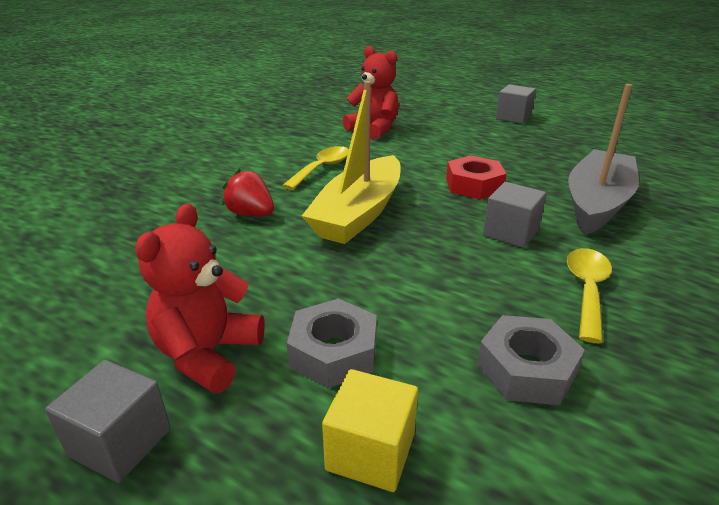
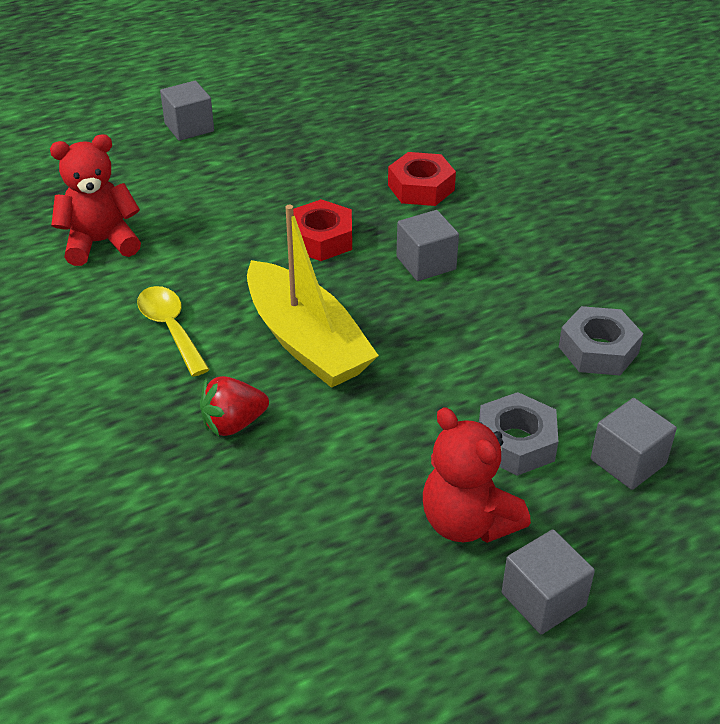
camera: 60 degrees left, 10 degrees up
yellow cube [322,369,418,492] -> grey cube [591,398,677,490]
yellow spoon [567,248,612,344] -> none
grey boat [568,84,639,235] -> red nut [388,152,456,206]

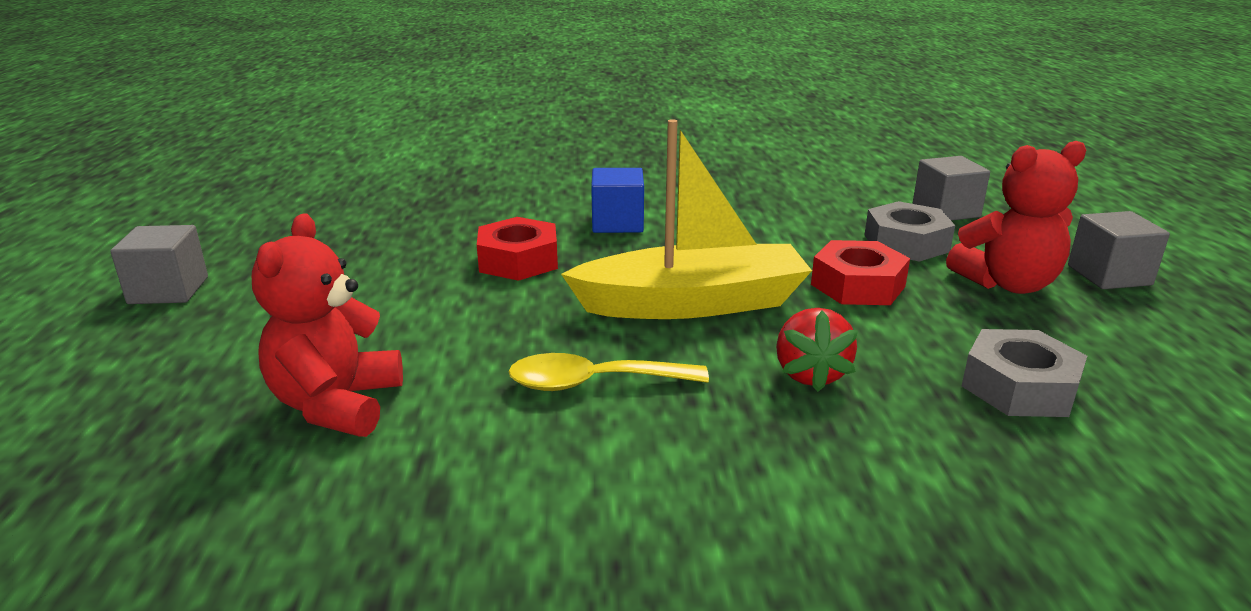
camera: 65 degrees left, 15 degrees down
red nut [388,152,456,206] -> red nut moved to [811,240,910,305]
grey cube [396,210,459,281] -> blue cube [591,168,644,233]
grey nut [559,306,643,376] -> grey nut moved to [962,329,1087,417]

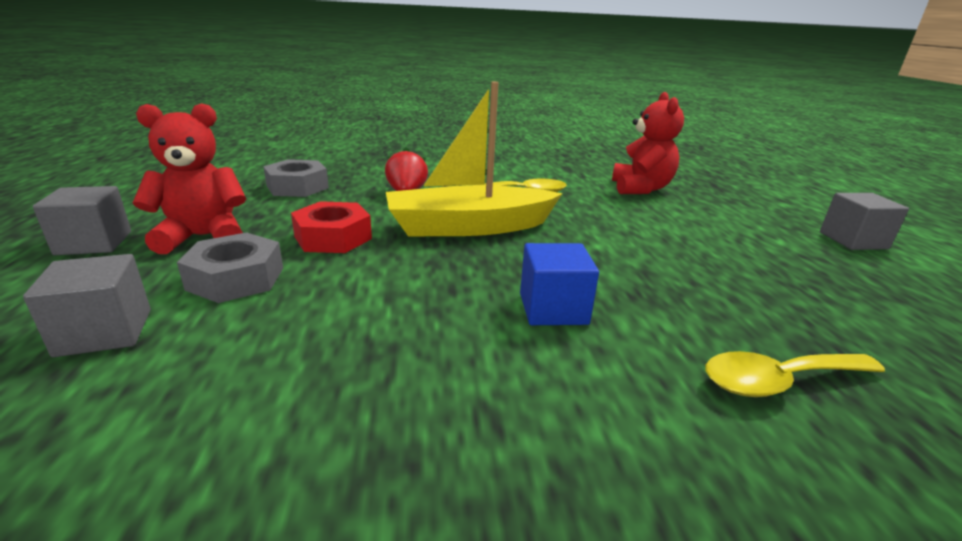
camera: 175 degrees right, 0 degrees up
red nut [477,217,558,281] -> none
none -> yellow spoon [706,351,885,397]

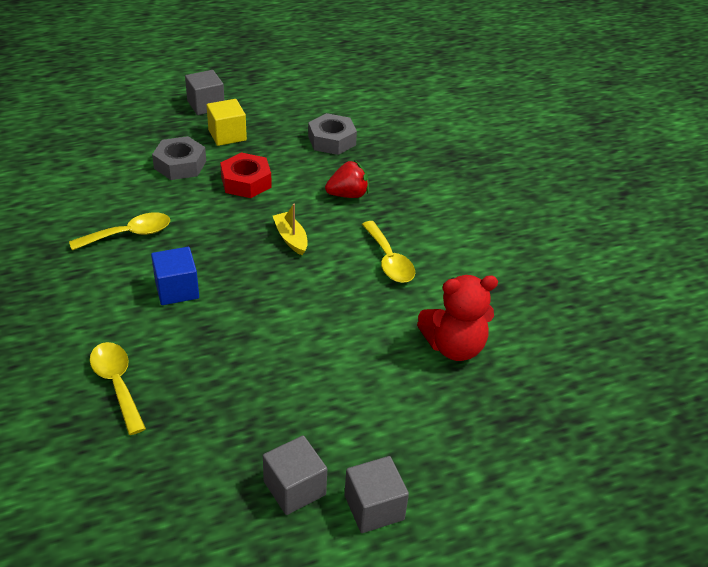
camera: 75 degrees right, 15 degrees up
grey cube [23,254,151,357] -> grey cube moved to [263,436,327,515]
red teddy bear [133,103,246,254] -> yellow cube [207,99,247,146]
yellow boat [386,82,563,236] -> yellow boat [273,204,308,256], size x0.44
none -> yellow spoon [69,213,170,250]

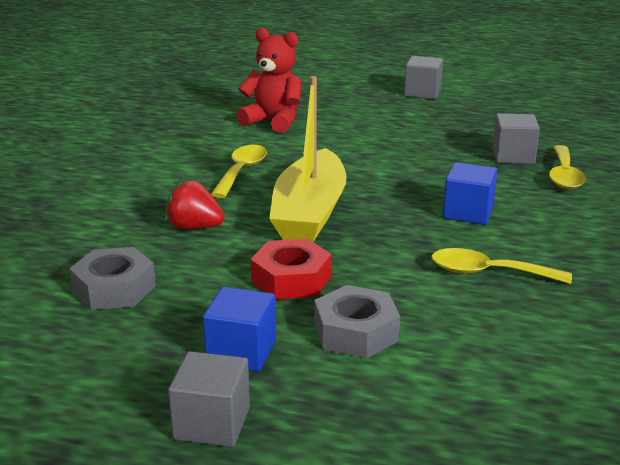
camera: 140 degrees left, 15 degrees down
yellow cube [207,99,247,146] -> blue cube [203,287,276,371]
grey cube [263,436,327,515] -> grey cube moved to [493,113,540,164]
yellow boat [273,204,308,256] -> yellow boat [269,76,347,242], size x2.27

